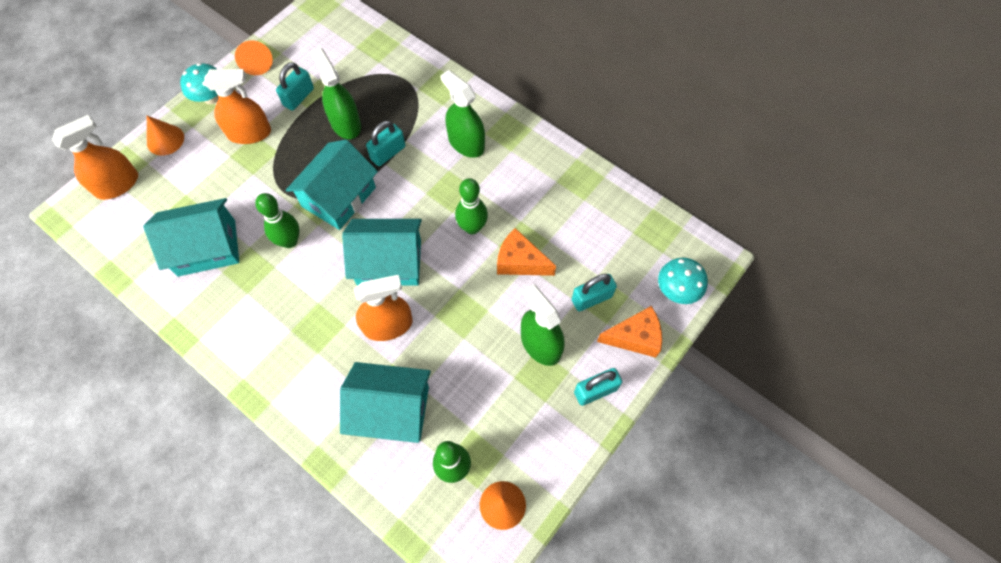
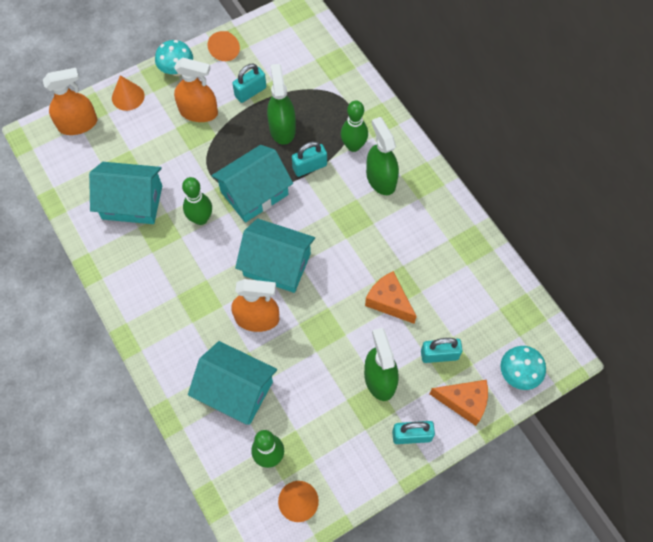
camera: 20 degrees right, 0 degrees up
green bowling pin [455,178,488,234] -> green bowling pin moved to [341,101,368,152]

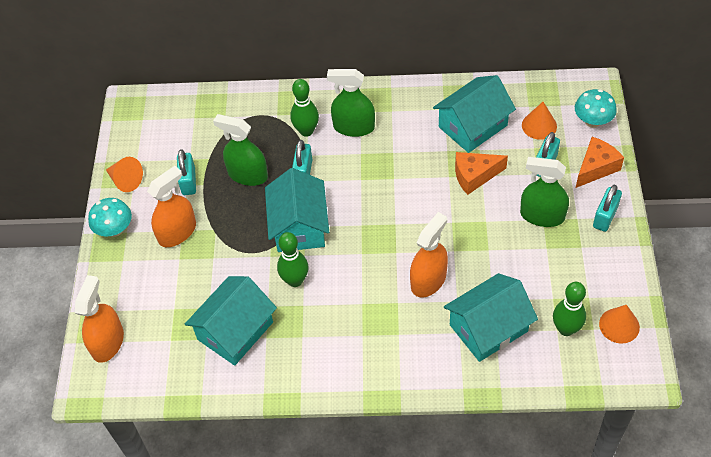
camera: 55 degrees left, 10 degrees down
orange cone [112,75,145,111] -> orange cone moved to [522,102,557,140]
turquoise house [235,219,315,293] -> turquoise house moved to [433,75,516,153]

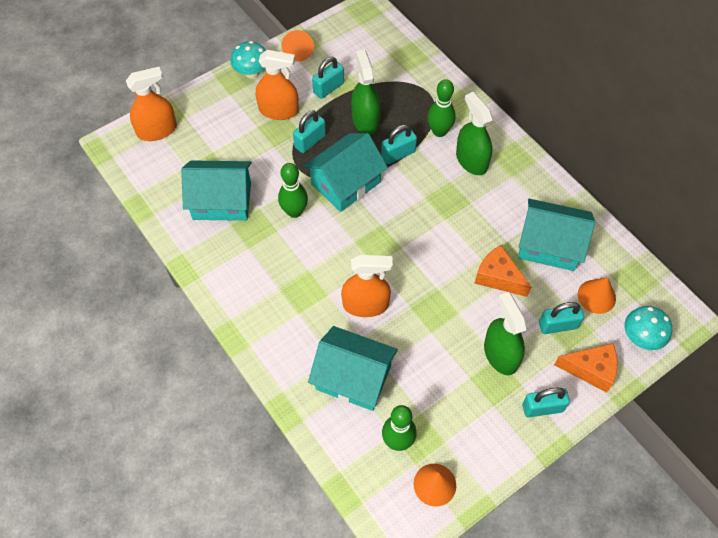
camera: 50 degrees right, 5 degrees up
none -> turquoise padlock [293,110,326,153]

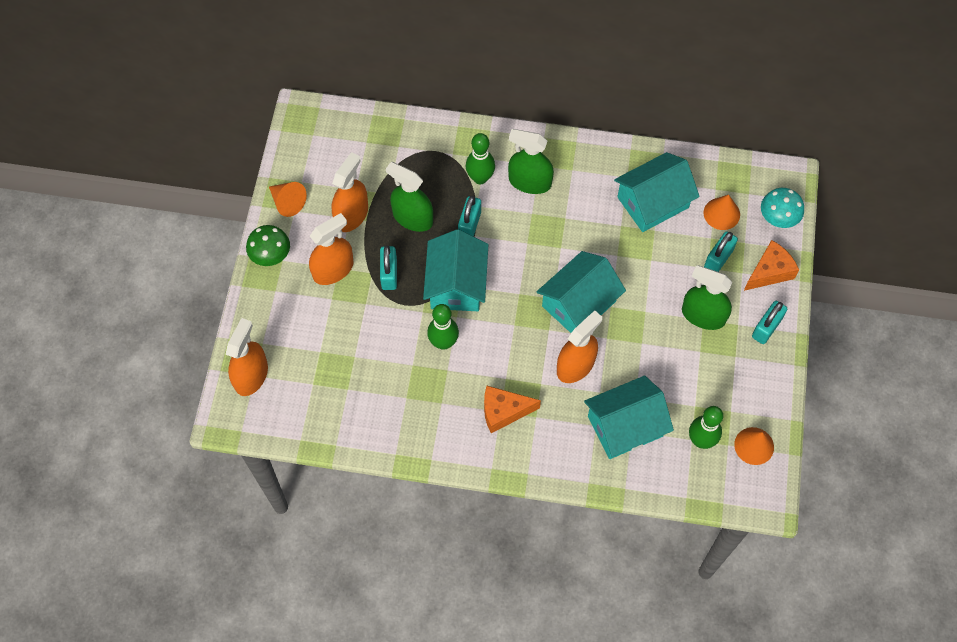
camera: 45 degrees left, 5 degrees up
turquoise house [181,161,252,221] -> turquoise house moved to [537,251,626,333]
turquoise mushroom [231,41,266,79] -> green mushroom [246,225,290,266]
turquoise padlock [312,57,344,99] -> orange spray bottle [332,152,368,232]
orange cheese [474,245,531,297] -> orange cheese moved to [484,386,541,433]

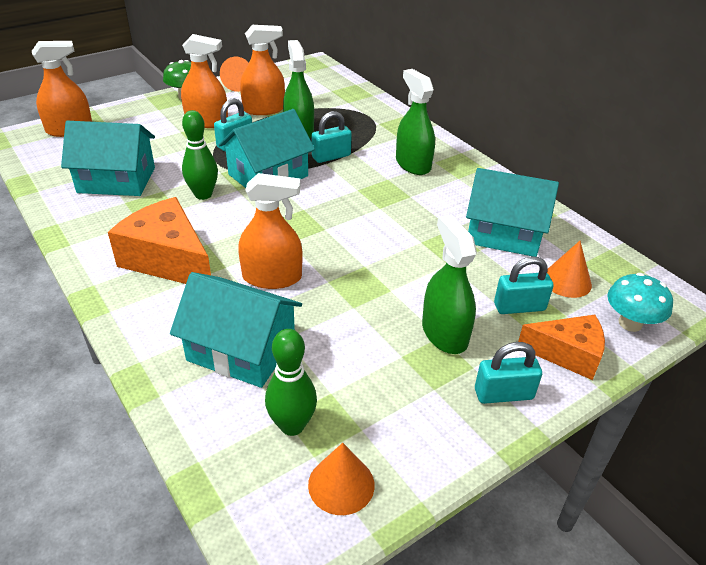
camera: 45 degrees right, 25 degrees down
green bowling pin [466,133,495,184] -> none
orange cheese [484,386,541,433] -> orange cheese [108,197,211,284], size x1.54
turquoise house [537,251,626,333] -> turquoise house moved to [61,121,155,196]

